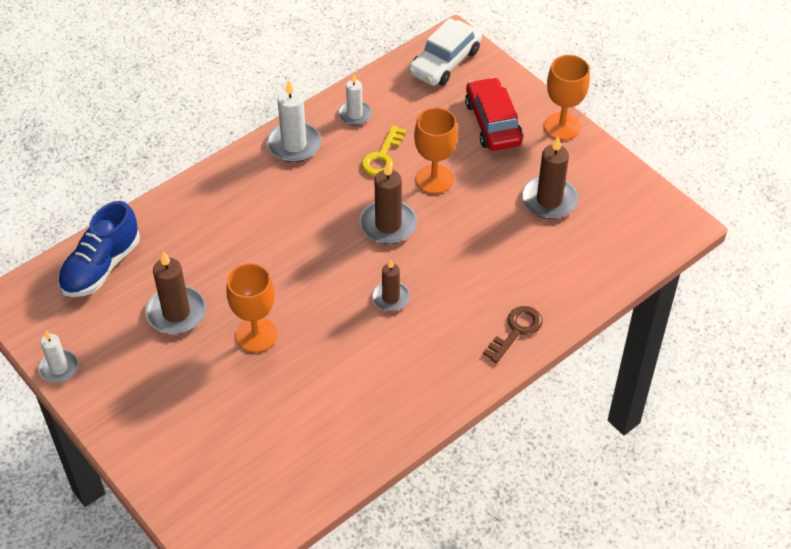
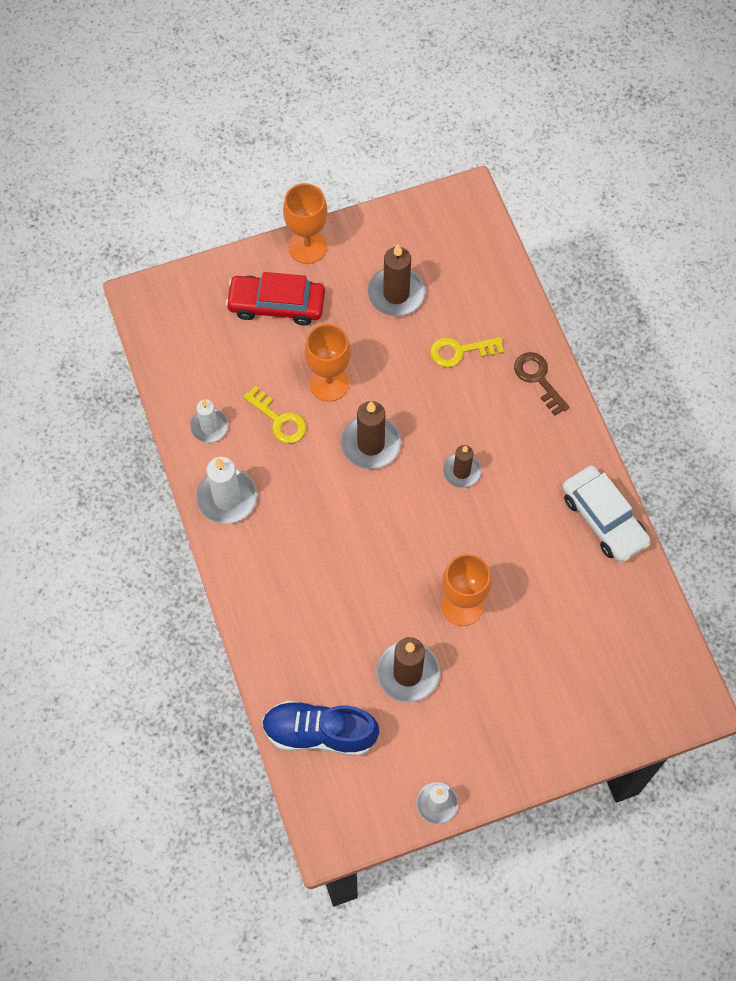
camera: 70 degrees left, 15 degrees up
blue shoe [58,201,140,297] -> blue shoe turned 135 degrees clockwise [262,701,379,756]
white car [409,18,482,86] -> white car moved to [562,466,650,562]
none -> yellow key [430,337,504,367]

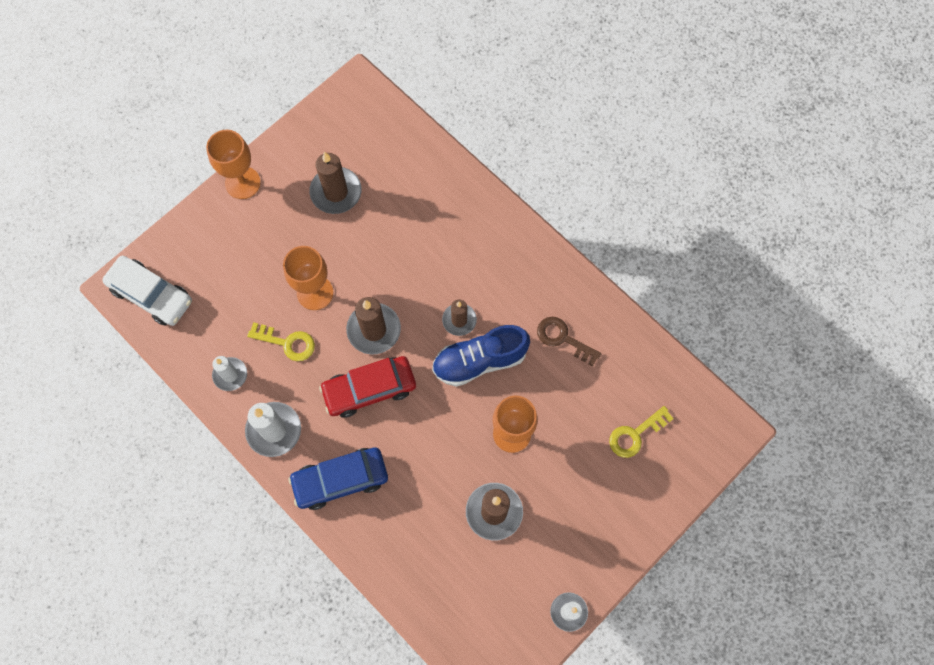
camera: 25 degrees left, 5 degrees up
red car [226,272,325,325] -> red car moved to [319,356,416,417]
blue shoe [262,701,379,756] -> blue shoe moved to [432,325,530,387]
yellow key [430,337,504,367] -> yellow key moved to [609,406,674,458]
brown key [514,352,569,416] -> brown key moved to [537,317,601,366]
white car [562,466,650,562] -> white car moved to [102,256,192,326]
none -> blue car [288,448,388,510]

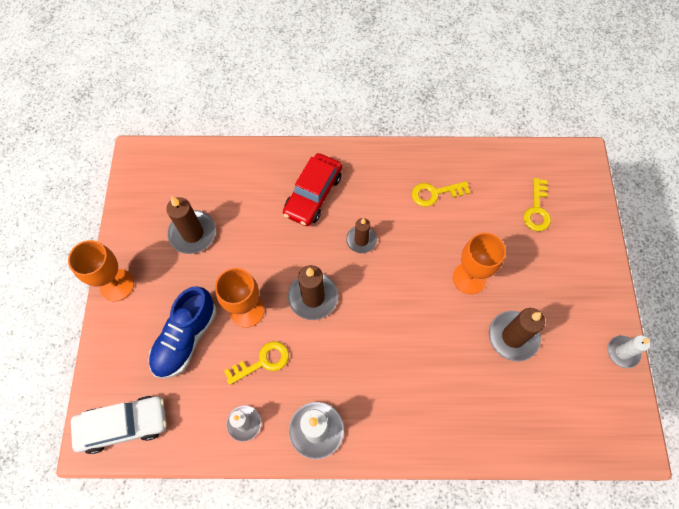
camera: 45 degrees left, 5 degrees down
blue car [288,448,388,510] -> none
red car [319,356,416,417] -> red car moved to [283,153,342,226]
blue shoe [432,325,530,387] -> blue shoe moved to [148,286,217,379]
brown key [537,317,601,366] -> yellow key [412,181,470,207]

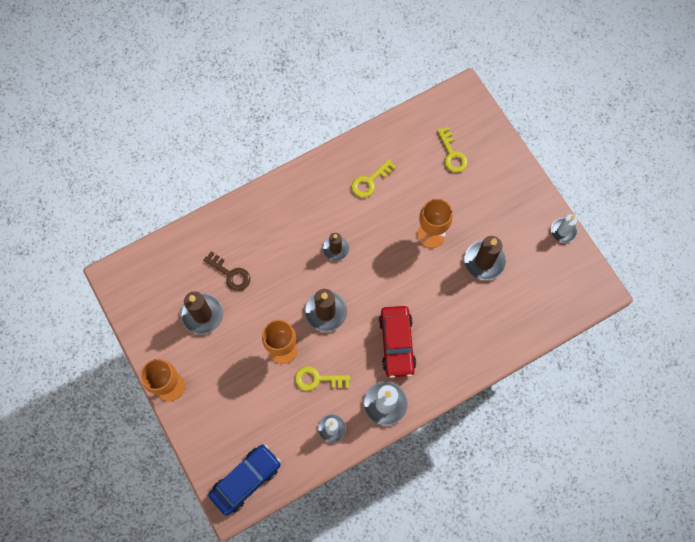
camera: 30 degrees left, 5 degrees up
white car [71,396,167,454] -> blue car [208,444,281,515]
blue shoe [148,286,217,379] -> none
yellow key [224,341,289,385] -> yellow key turned 120 degrees counterclockwise [295,366,350,391]
red car [283,153,342,226] -> red car moved to [379,306,416,378]
none -> brown key [203,251,250,291]

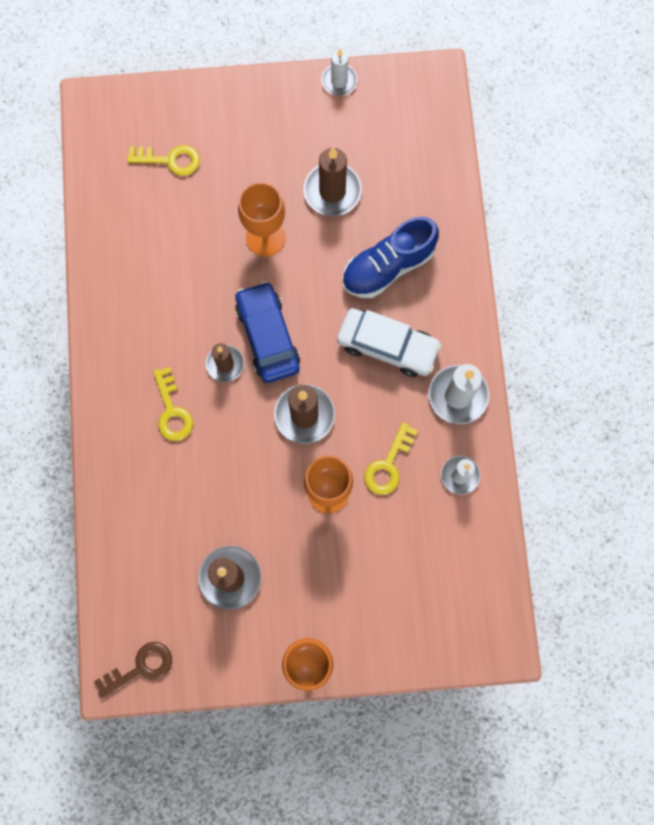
camera: 65 degrees left, 5 degrees up
brown key [203,251,250,291] -> brown key moved to [94,642,172,699]
blue car [208,444,281,515] -> blue car moved to [235,281,300,383]
yellow key [352,159,396,198] -> yellow key moved to [153,367,193,441]
red car [379,306,416,378] -> white car [337,308,442,377]
none -> blue shoe [342,217,439,298]

